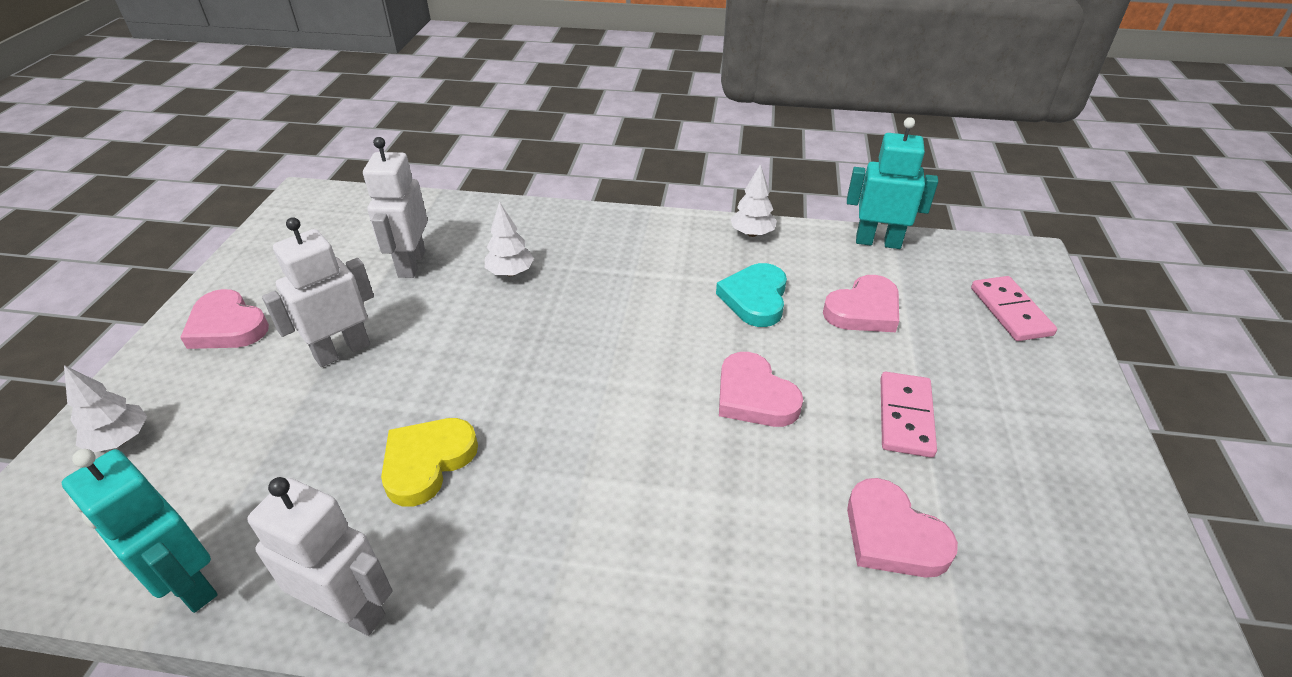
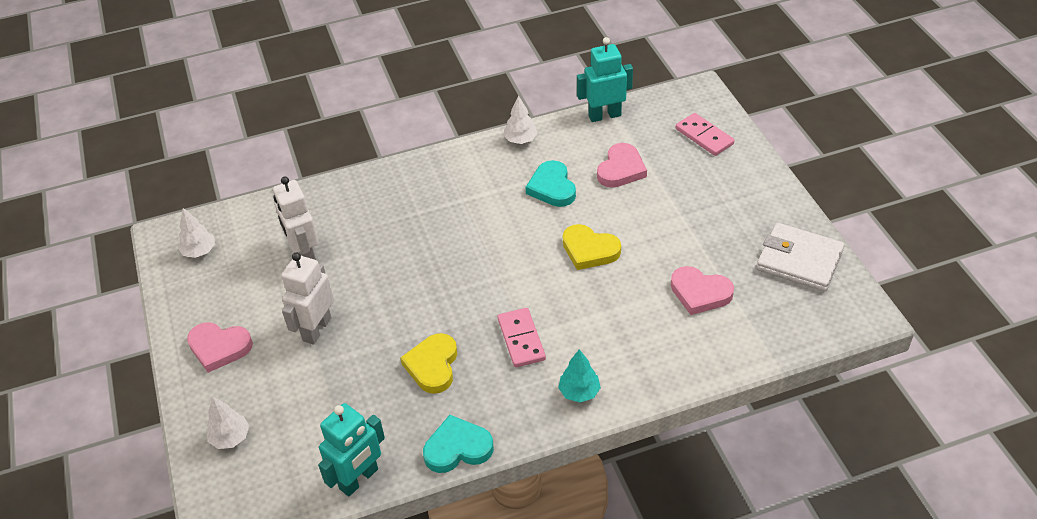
camera: 25 degrees left, 5 degrees up
turquoise robot [61,449,218,613] -> turquoise robot turned 60 degrees counterclockwise [318,403,385,497]
white robot [247,477,392,636] -> turquoise heart [423,415,494,473]
white tree [485,201,534,276] -> white tree moved to [178,208,215,258]
pink heart [719,352,803,427] -> yellow heart [563,224,621,270]
pink domino [881,372,937,458] -> pink domino moved to [498,308,546,367]
none -> turquoise tree [558,349,601,403]
none -> white wallet [757,223,845,291]

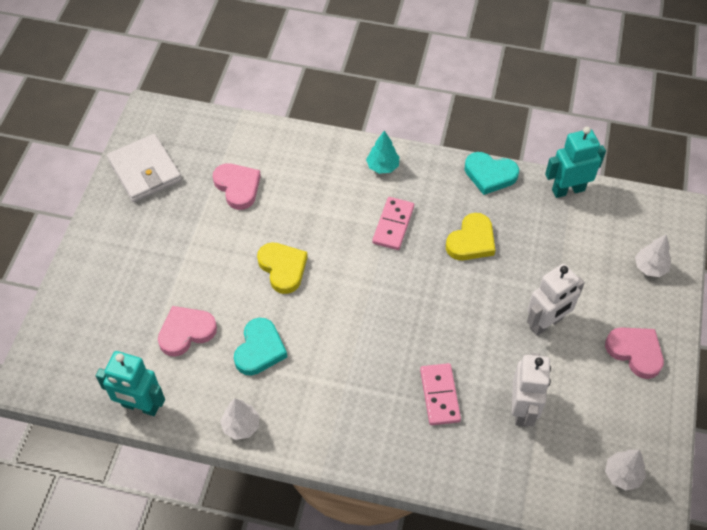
camera: 150 degrees left, 10 degrees up
pink domino [676,113,735,156] -> pink domino moved to [420,363,461,425]

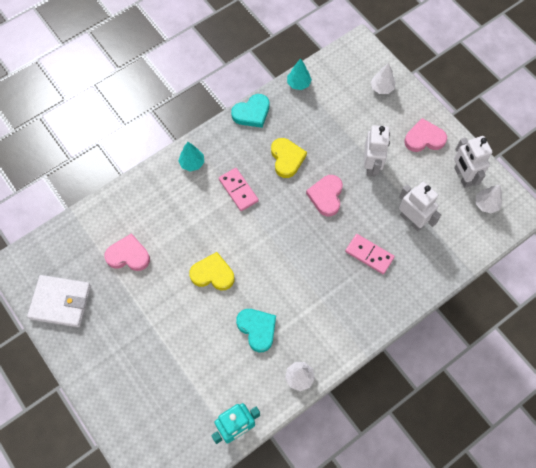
camera: 50 degrees left, 10 degrees up
pink heart [158,306,217,357] -> pink heart moved to [306,175,343,216]
turquoise robot [545,127,606,198] -> turquoise tree [287,59,312,90]
none -> white robot [454,136,492,188]

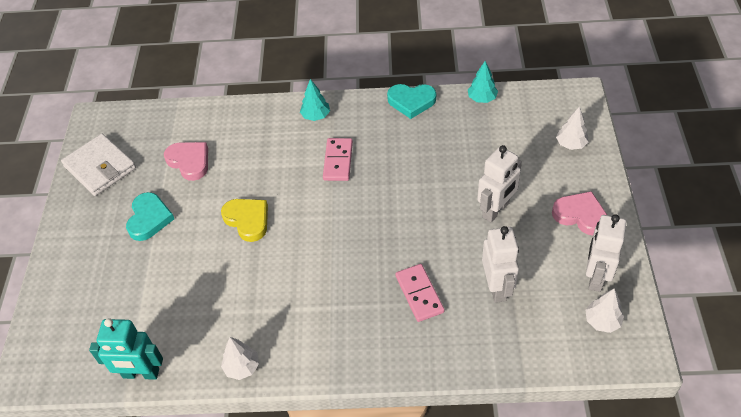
camera: 40 degrees right, 15 degrees down
turquoise heart [236,309,276,352] -> turquoise heart moved to [126,192,174,241]
yellow heart [271,138,307,178] -> none
pink heart [306,175,343,216] -> none

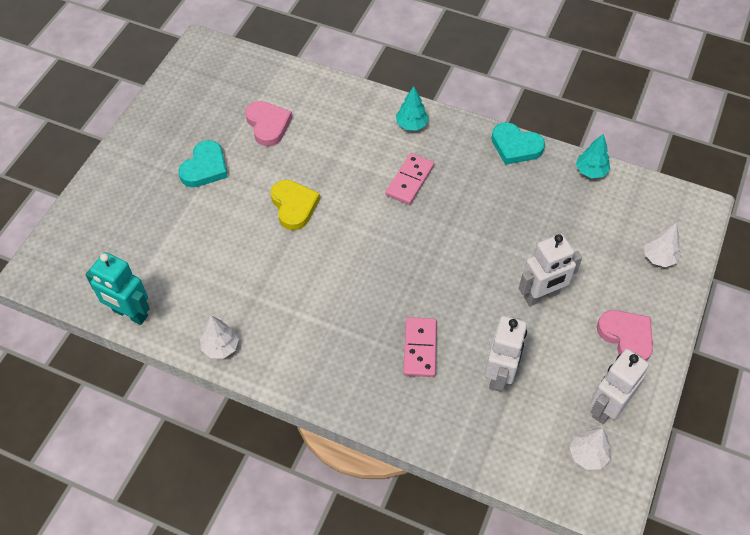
camera: 20 degrees right, 5 degrees up
white wallet [61,134,136,196] -> none

